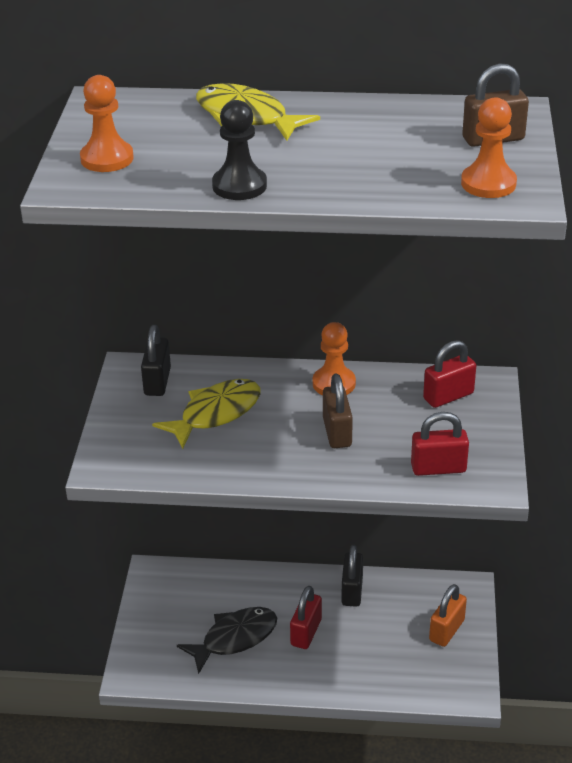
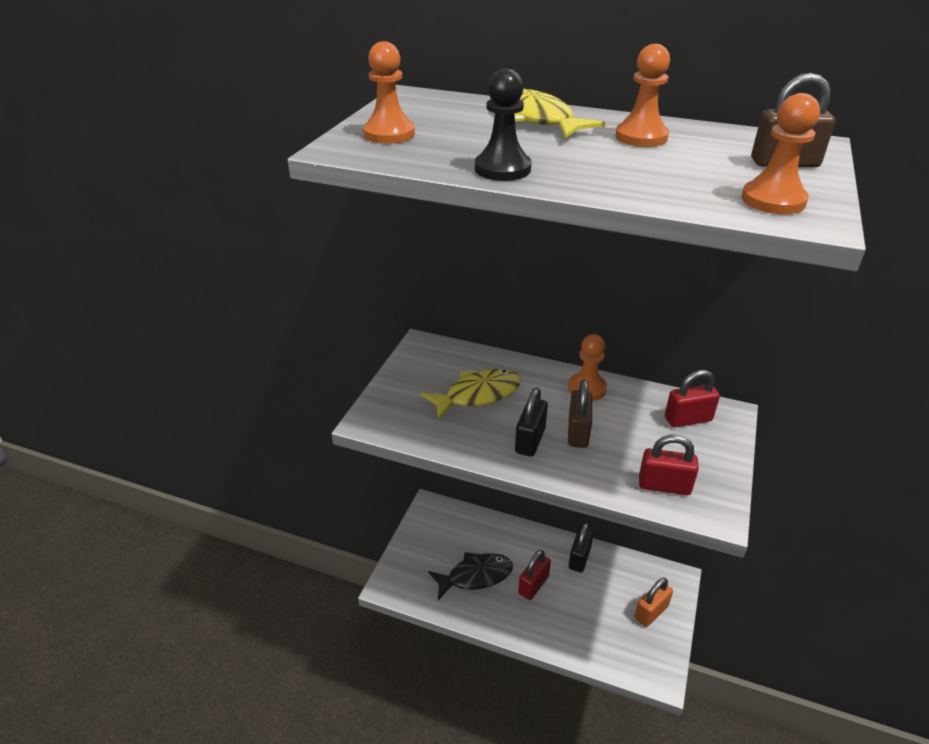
camera: 15 degrees right, 0 degrees up
black padlock [141,325,171,396] -> black padlock moved to [515,388,548,457]
none -> orange pawn [615,44,670,147]

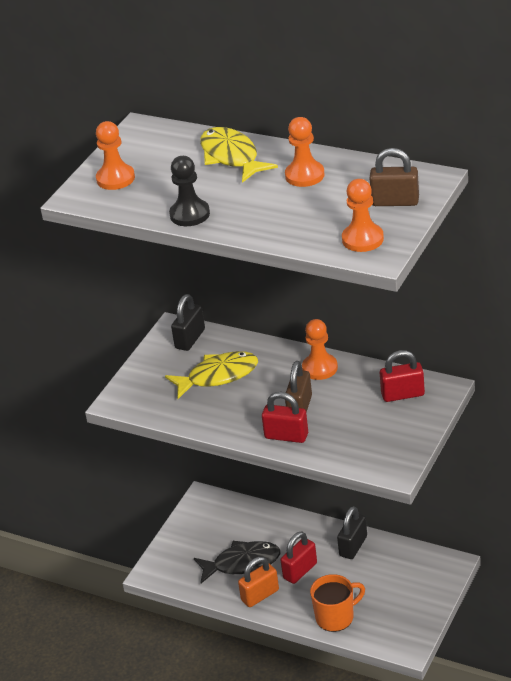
camera: 10 degrees right, 0 degrees up
black padlock [515,388,548,457] -> black padlock moved to [171,294,205,351]
orange padlock [634,578,673,627] -> orange padlock moved to [238,557,279,607]
red padlock [639,435,699,495] -> red padlock moved to [262,392,308,443]
none -> orange mug [310,574,365,632]

